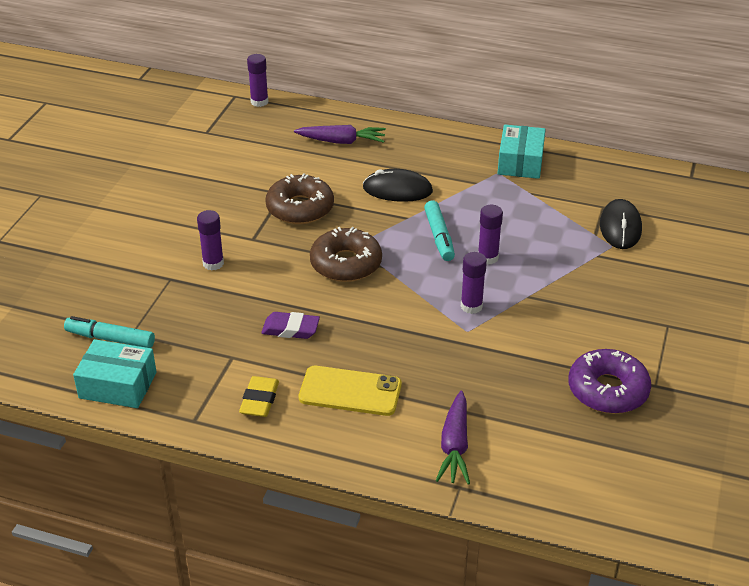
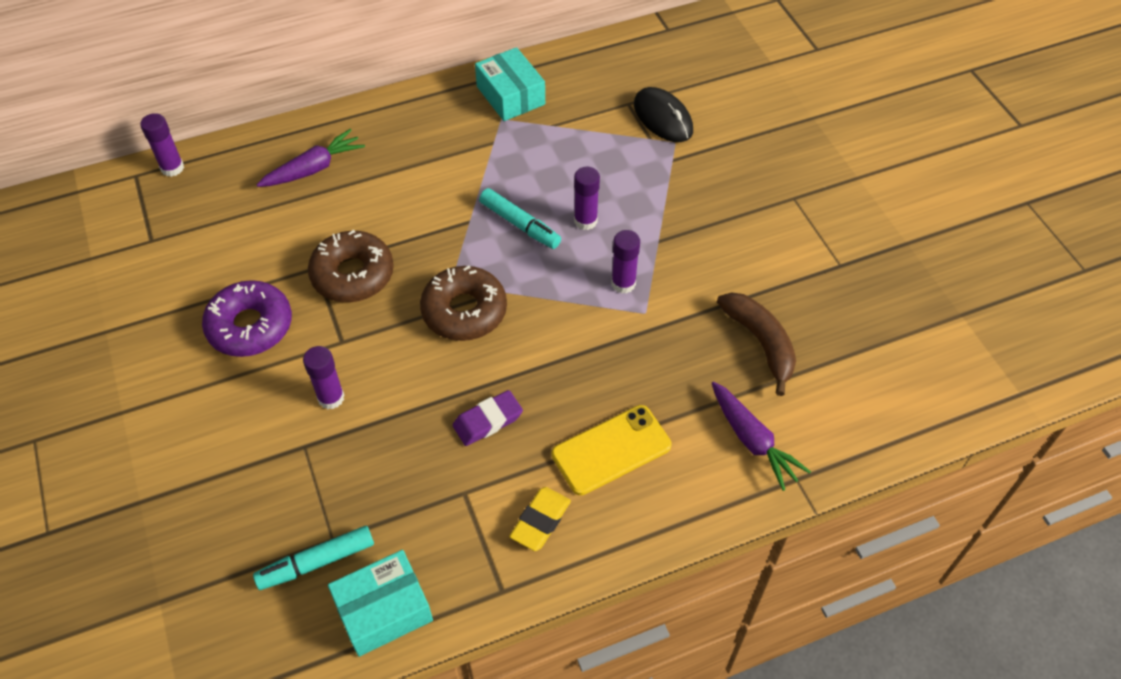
camera: 40 degrees left, 15 degrees up
yellow eraser [239,376,279,417] -> yellow eraser turned 60 degrees clockwise [509,487,571,551]
black mouse [363,169,433,202] -> none
purple donut [568,349,651,414] -> purple donut moved to [202,280,292,357]
none -> brown banana [717,292,796,396]

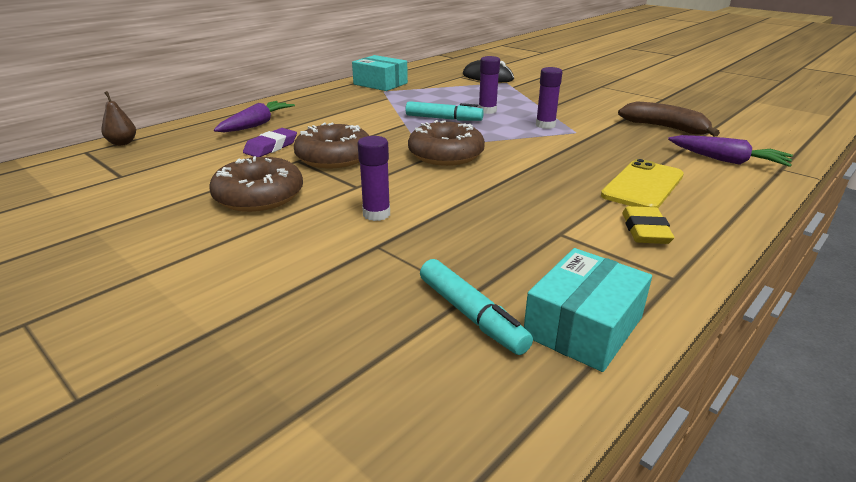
camera: 25 degrees left, 25 degrees down
purple glue stick [140,113,184,177] -> brown pear [101,91,136,146]
purple donut [202,280,292,357] -> brown donut [209,156,303,212]
turquoise marker [253,526,374,590] -> turquoise marker turned 75 degrees counterclockwise [420,259,533,355]
purple eraser [453,390,523,446] -> purple eraser moved to [243,128,297,157]

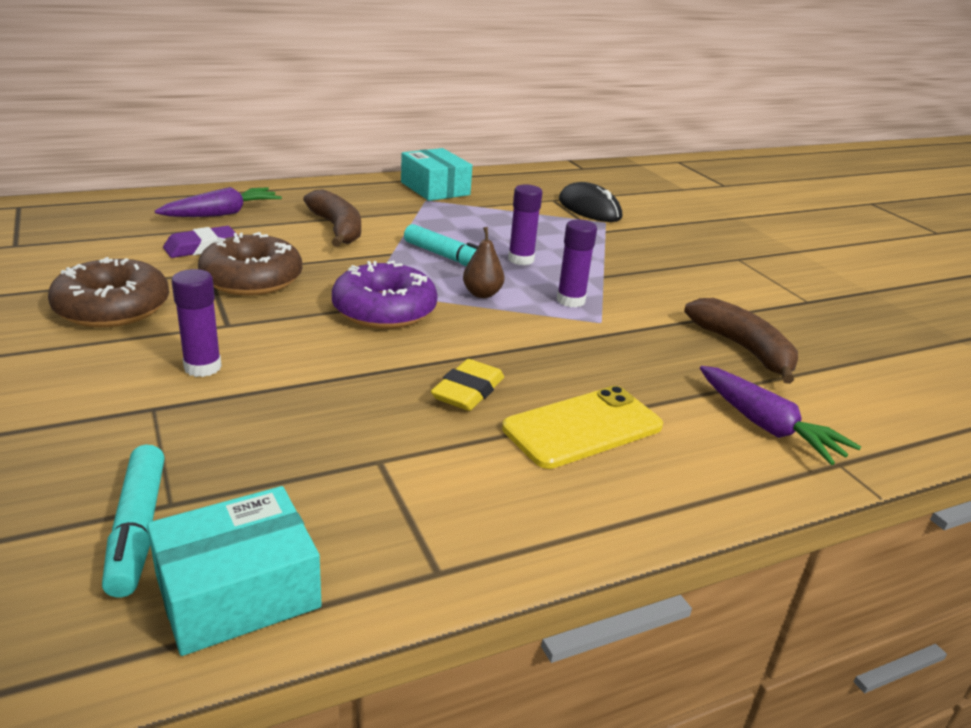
camera: 20 degrees right, 0 degrees up
brown pear [101,91,136,146] -> brown pear moved to [463,227,504,298]
brown donut [408,120,485,166] -> purple donut [332,261,438,329]
yellow eraser [622,206,674,244] -> yellow eraser moved to [431,359,504,411]
none -> brown banana [303,189,361,247]

